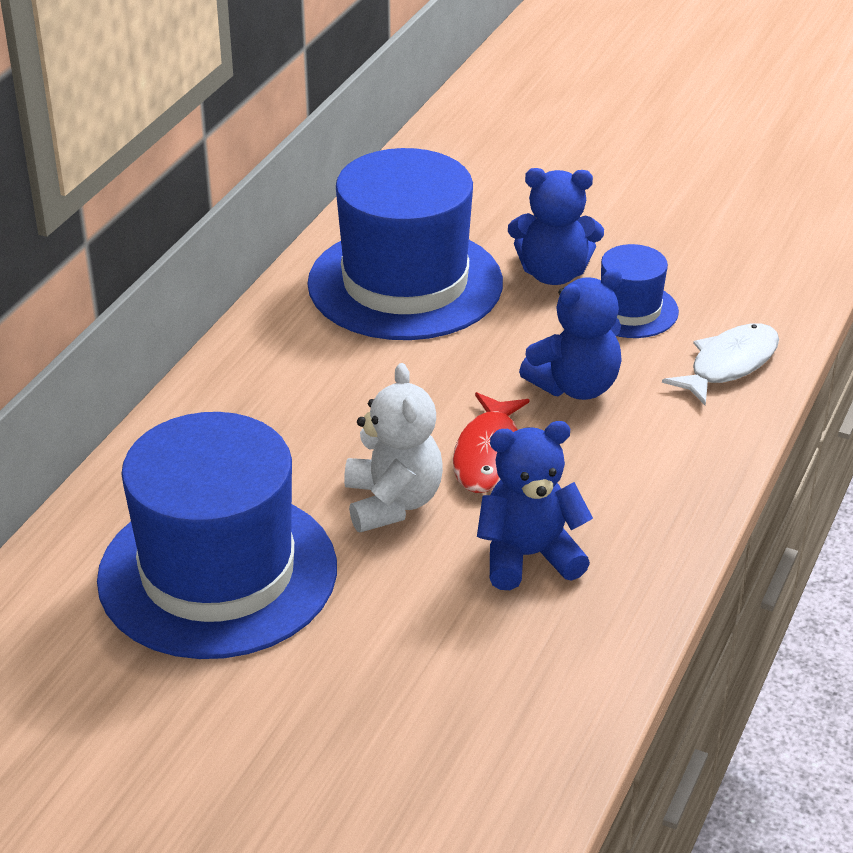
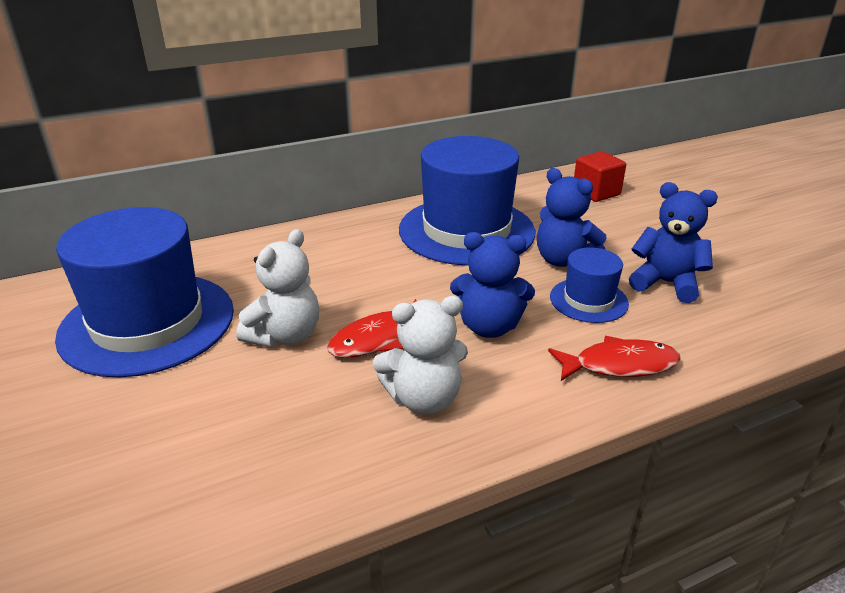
camera: 40 degrees right, 5 degrees down
blue teddy bear [477,421,593,590] -> blue teddy bear moved to [629,182,718,303]
white fish [662,323,779,405] -> red fish [548,336,681,381]
none -> white teddy bear [373,296,468,415]
none -> red cube [574,151,626,202]

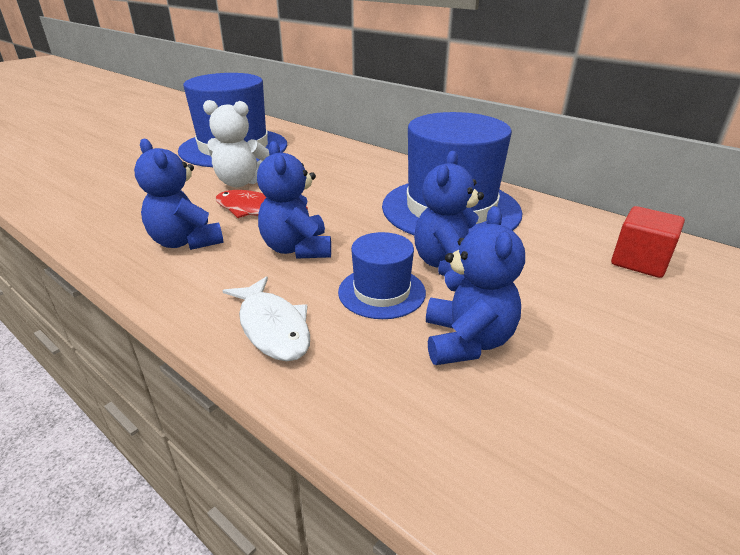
camera: 65 degrees right, 0 degrees up
white teddy bear [373,296,468,415] -> blue teddy bear [134,139,224,250]
red fish [548,336,681,381] -> white fish [222,276,310,361]

